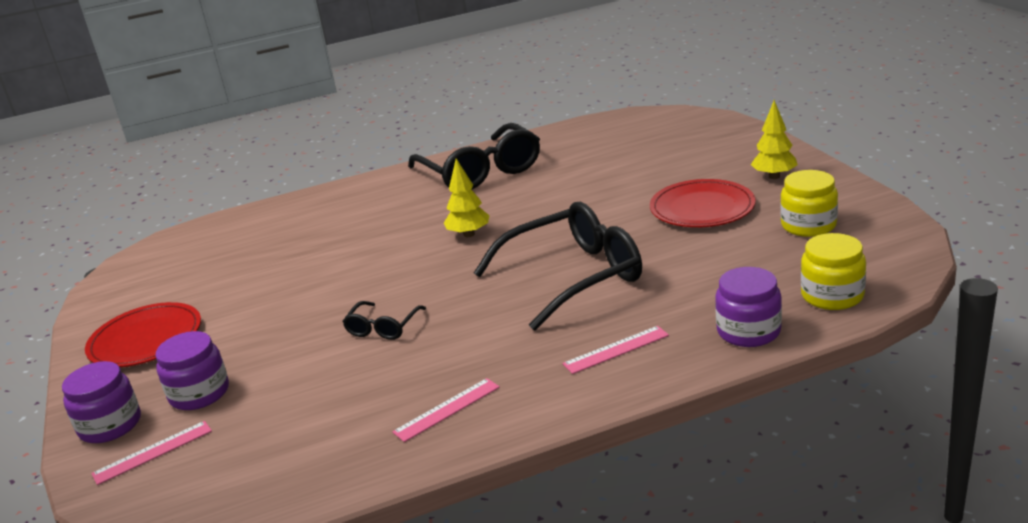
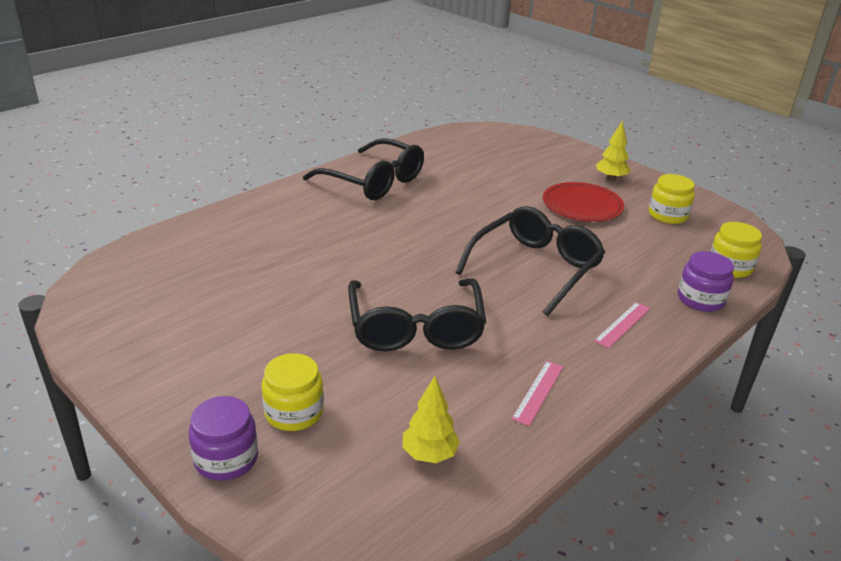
camera: 30 degrees left, 5 degrees up
red plate [85,302,201,367] -> none
pink ruler [91,421,212,485] -> none
purple jar [156,331,229,410] -> yellow jar [261,353,324,431]
black glasses [342,301,426,340] -> black glasses [348,278,486,351], size x2.17
yellow tree [444,159,490,237] -> yellow tree moved to [403,376,460,463]

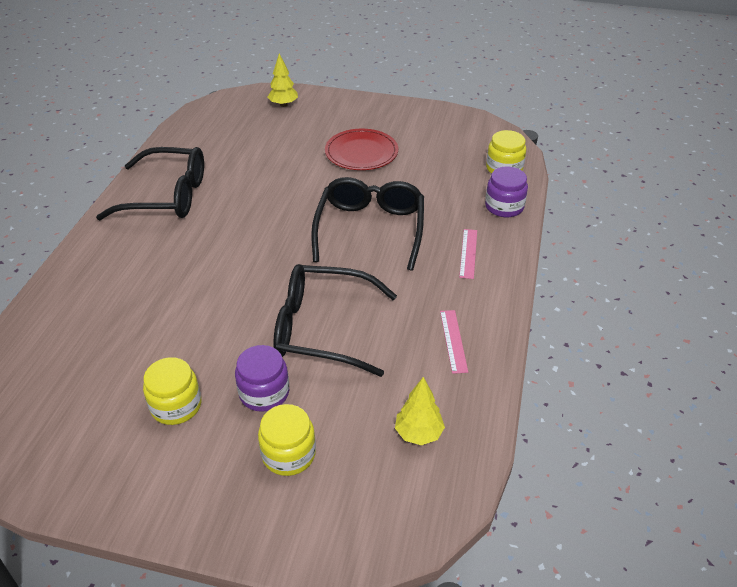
camera: 30 degrees left, 10 degrees up
purple jar [189,396,258,481] -> purple jar moved to [235,345,289,412]
black glasses [348,278,486,351] -> black glasses turned 135 degrees clockwise [273,264,397,377]
yellow tree [596,120,631,181] -> yellow tree moved to [268,53,298,107]
yellow jar [649,174,695,224] -> yellow jar moved to [143,357,201,425]

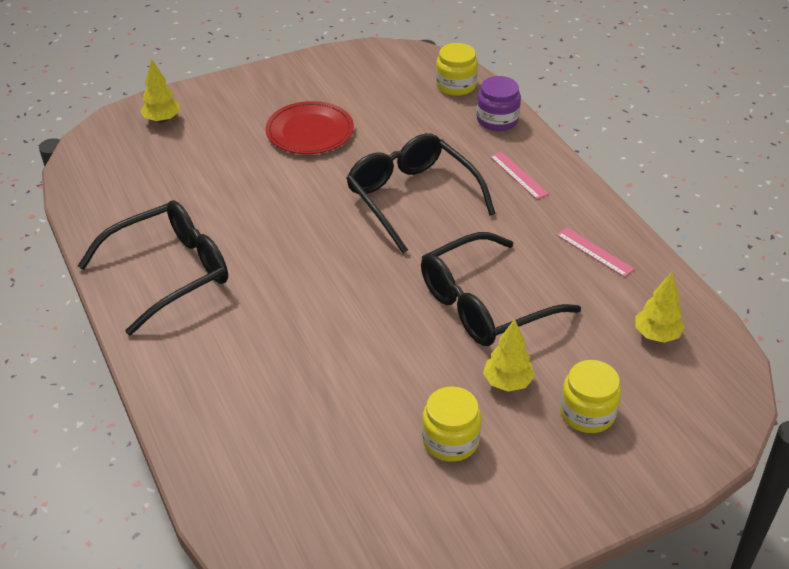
camera: 40 degrees left, 0 degrees up
purple jar [235,345,289,412] -> yellow tree [483,319,535,392]

